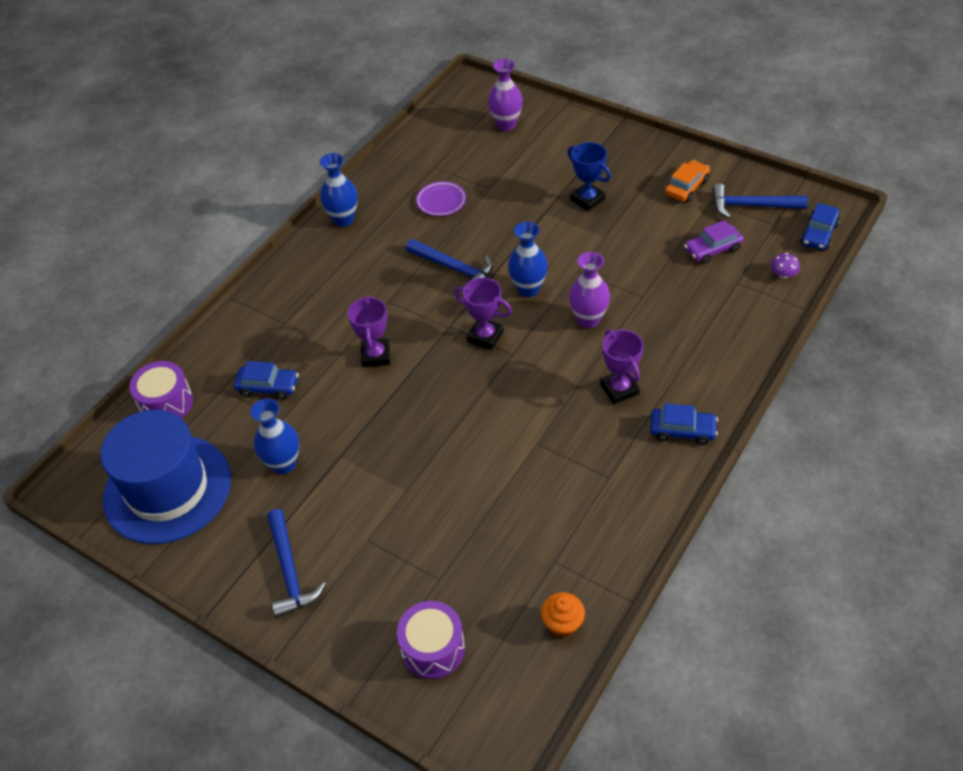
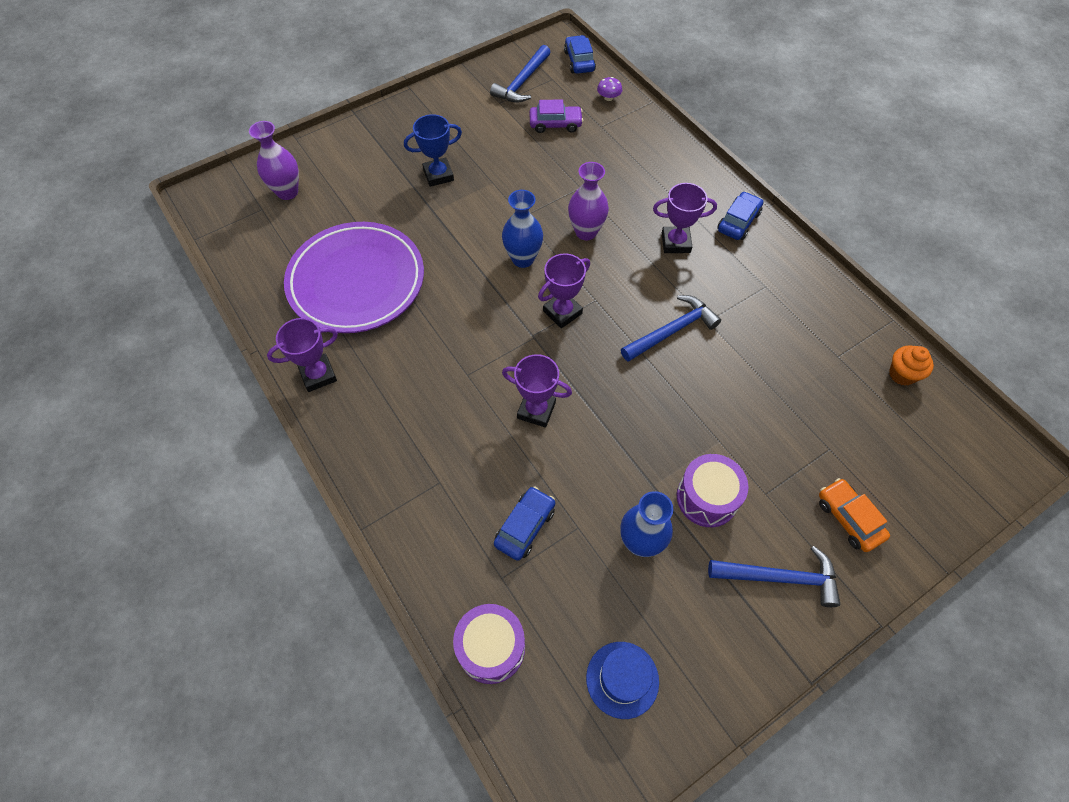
camera: 70 degrees left, 10 degrees up
blue hat [100,410,231,544] -> blue hat [586,642,659,719], size x0.47
blue vase [320,153,358,227] -> purple trophy [267,318,338,392]
purple drum [397,601,465,679] -> purple drum moved to [677,454,748,527]
blue hammer [406,239,493,284] -> blue hammer moved to [621,295,721,362]
purple plate [416,181,466,216] -> purple plate [284,222,424,333], size x2.41
orange car [665,160,710,202] -> orange car moved to [819,478,890,552]
purple car [684,220,744,264] -> purple car turned 90 degrees counterclockwise [529,99,583,133]
blue car [800,203,840,250] -> blue car turned 150 degrees counterclockwise [564,35,596,74]

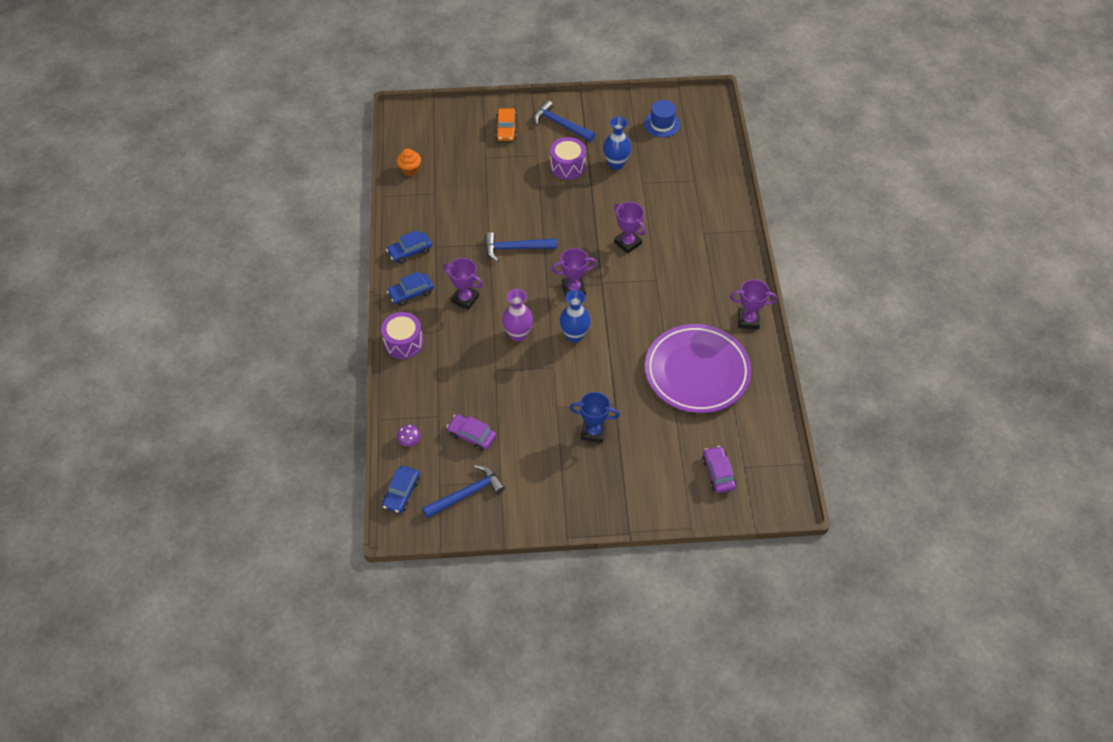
camera: 150 degrees left, 5 degrees down
purple vase [249,121,299,200] -> purple car [702,446,736,493]
purple drum [453,604,525,684] -> purple drum moved to [381,312,423,359]
blue car [494,486,555,561] -> blue car moved to [386,230,432,264]

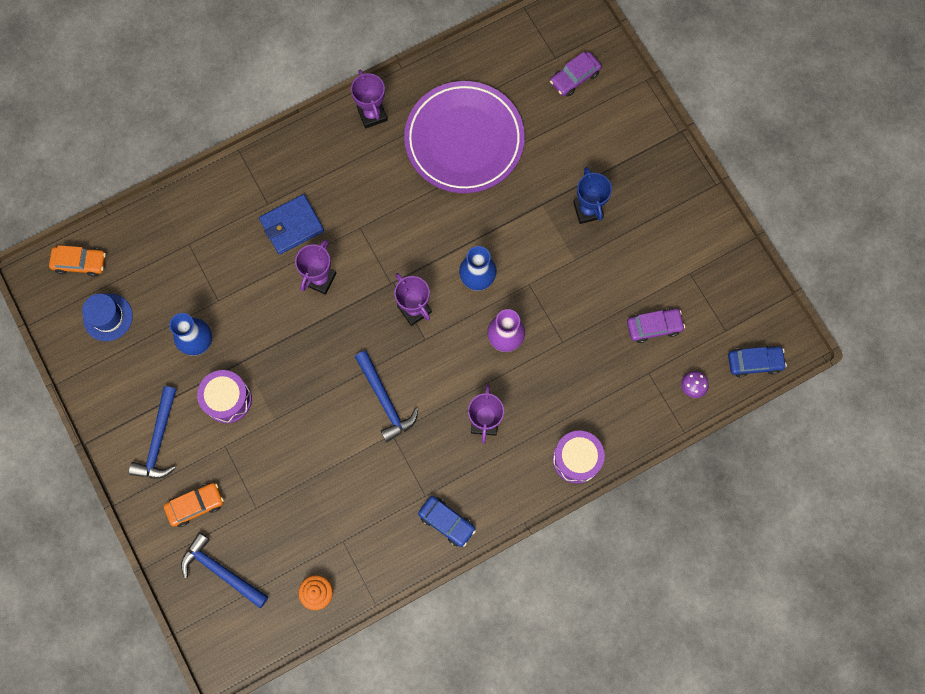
camera: 115 degrees left, 20 degrees up
blue car [387,271,434,306] -> none
blue hammer [422,465,505,518] -> blue hammer moved to [181,532,268,608]
purple car [446,414,496,451] -> purple car turned 105 degrees counterclockwise [627,308,685,343]
none -> orange car [49,245,106,277]
none -> blue wallet [259,194,324,255]

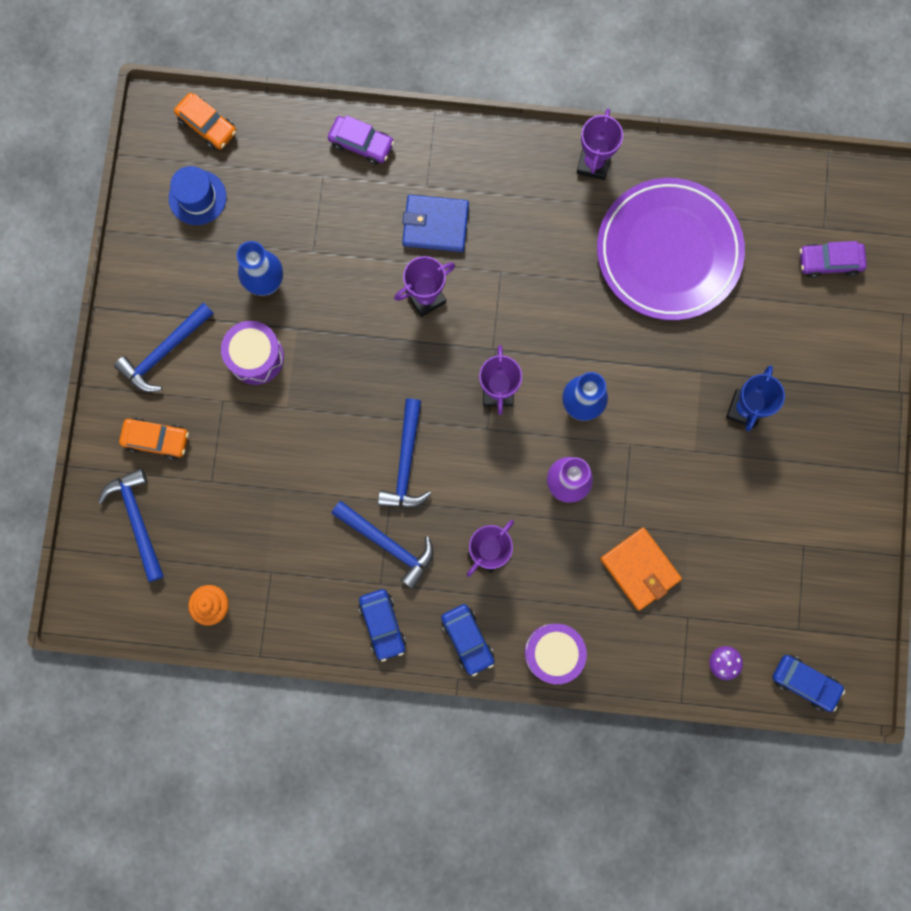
camera: 35 degrees right, 5 degrees up
purple car [627,308,685,343] -> purple car moved to [328,115,394,165]
none -> blue hammer [331,501,434,589]
none -> blue car [441,604,494,676]
none -> orange wallet [600,527,682,611]

